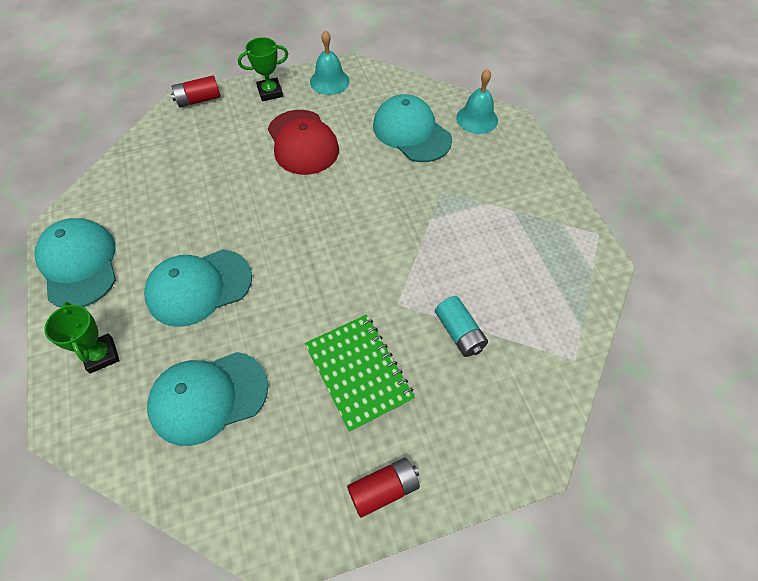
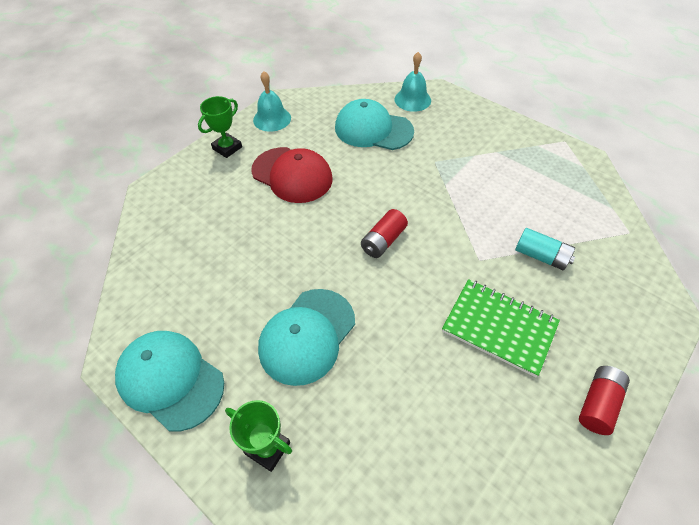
camera: 30 degrees left, 5 degrees down
turquoise cap [147,352,268,446] -> none
red battery [171,75,221,108] -> red battery moved to [361,209,408,258]

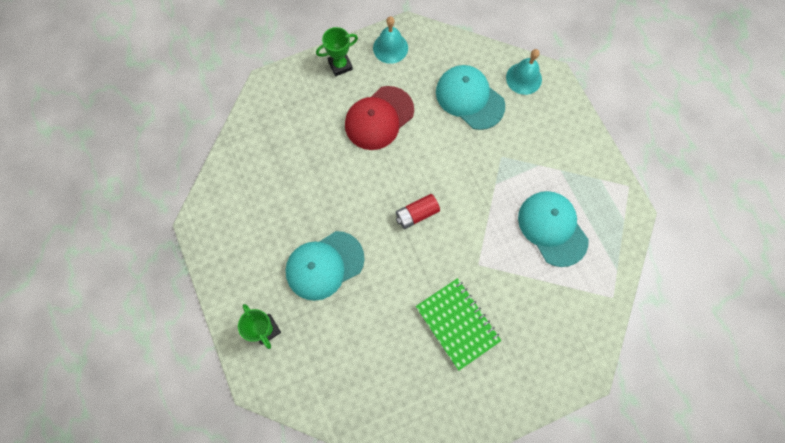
camera: 25 degrees right, 20 degrees up
turquoise cap [115,331,224,432] -> turquoise cap moved to [518,191,589,267]
red cap [251,147,333,203] -> red cap turned 75 degrees clockwise [345,86,414,150]
turquoise battery [515,228,575,270] -> none
red battery [579,366,630,435] -> none

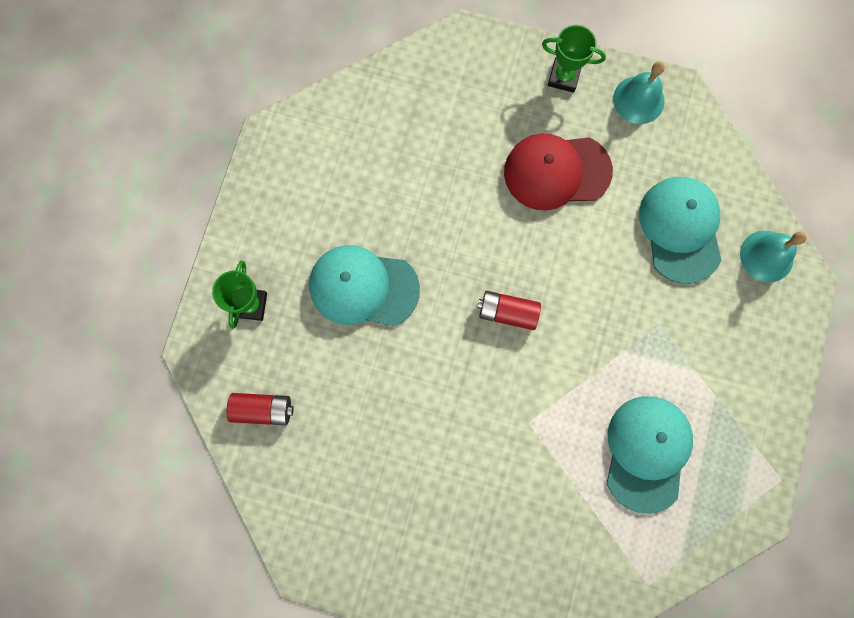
camera: 40 degrees right, 5 degrees up
green notebook [416,278,501,371] -> none
none -> red battery [227,393,294,425]

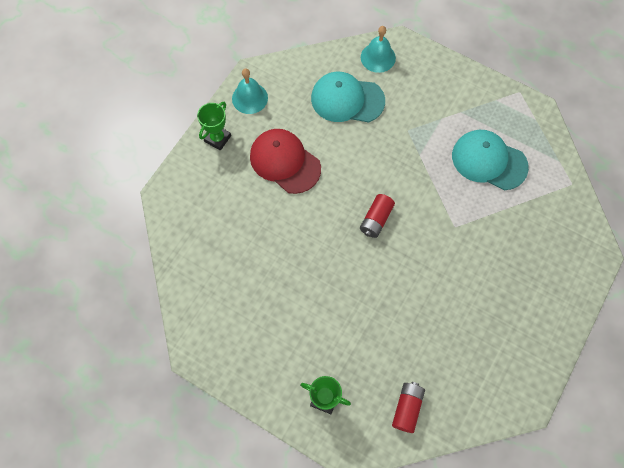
camera: 75 degrees left, 10 degrees down
turquoise cap [309,245,420,326] -> none
red cap [504,134,613,210] -> red cap turned 120 degrees clockwise [250,129,321,194]

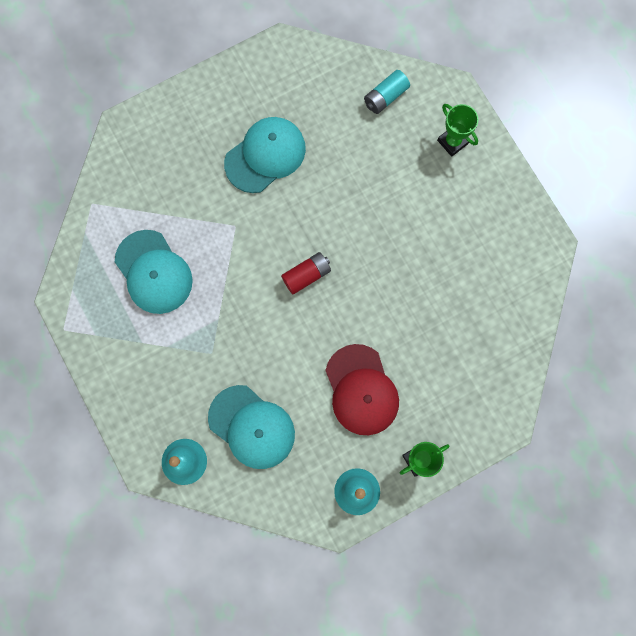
camera: 150 degrees left, 10 degrees up
red battery [392,382,425,433] -> turquoise battery [364,70,410,114]
none -> turquoise cap [224,117,306,193]

